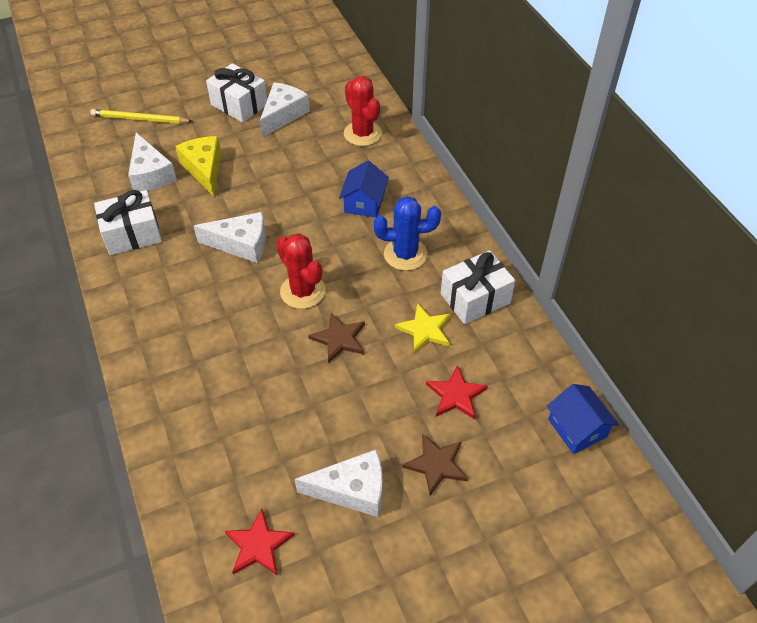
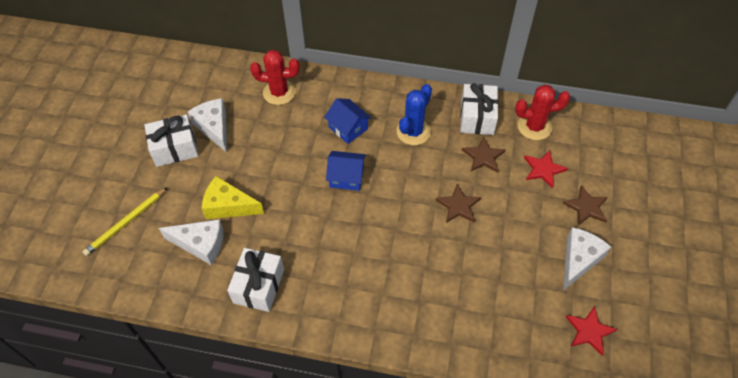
camera: 55 degrees left, 5 degrees up
white cheese [194,212,266,263] -> none
red cactus [276,233,326,309] -> red cactus moved to [515,84,570,140]
yellow star [395,303,451,353] -> brown star [462,136,505,173]
blue house [547,384,619,454] -> blue house moved to [326,151,366,191]

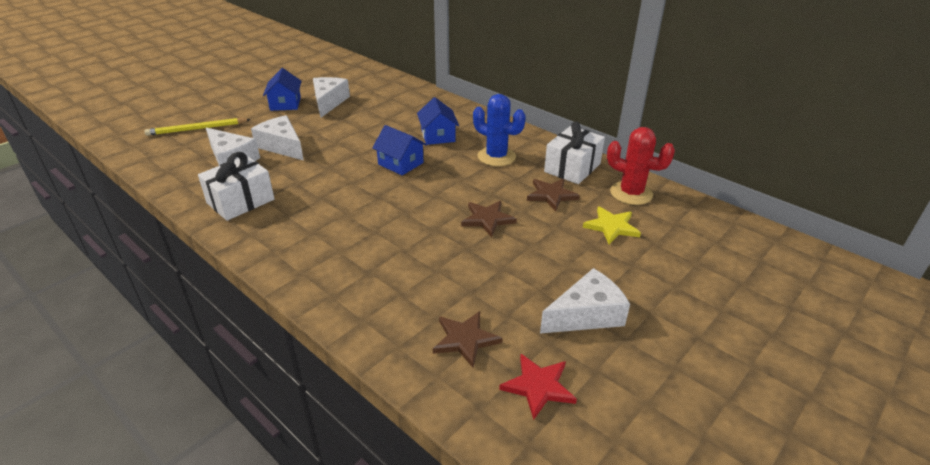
camera: 30 degrees right, 20 degrees down
white gift [144,114,198,167] -> blue house [263,68,302,111]
yellow cheese [202,176,264,219] -> white cheese [251,115,304,161]
red cactus [250,50,300,105] -> none
blue cactus [397,84,432,145] -> blue cactus turned 60 degrees clockwise [473,94,526,166]
red star [524,150,568,188] -> yellow star [583,206,641,244]
brown star [563,185,607,226] -> brown star moved to [433,311,503,367]

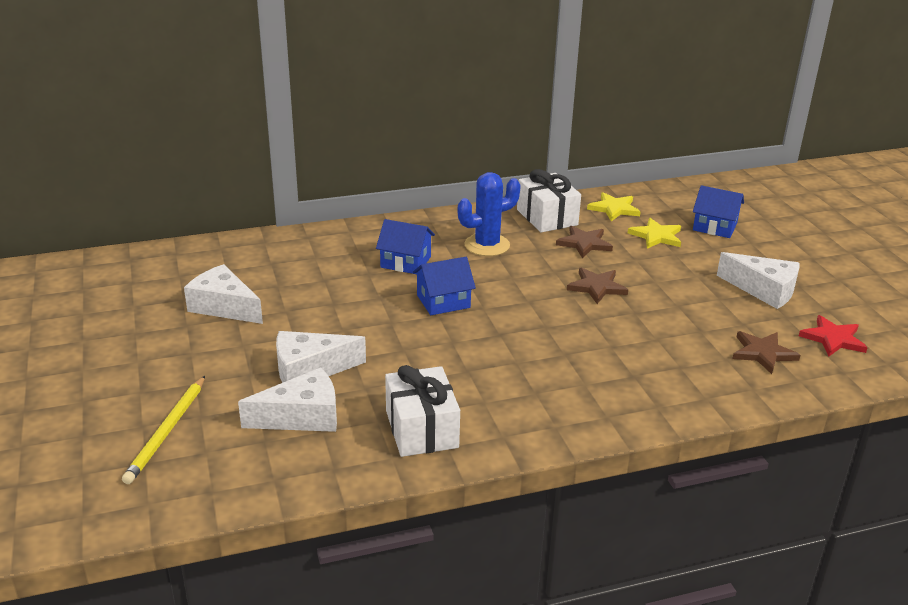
camera: 60 degrees left, 5 degrees down
blue house [263,68,302,111] -> blue house moved to [693,185,744,238]
white cheese [540,268,630,334] -> white cheese turned 120 degrees clockwise [717,252,800,309]
red cactus [607,127,675,205] -> yellow star [587,192,641,221]

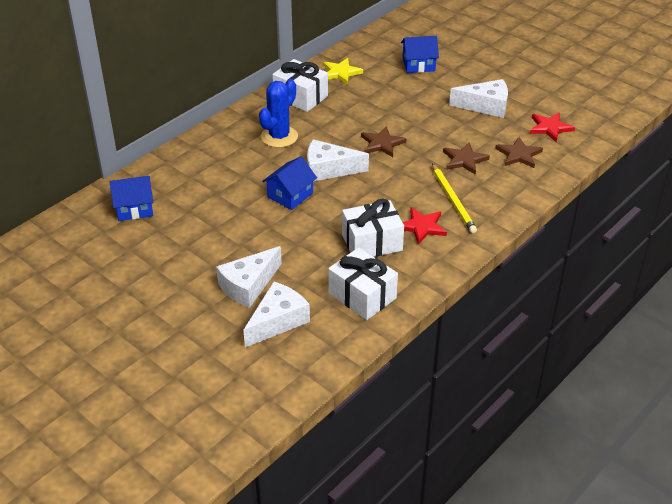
camera: 30 degrees left, 10 degrees up
yellow pencil [122,376,205,484] -> yellow pencil moved to [432,164,477,233]
white cheese [184,264,263,324] -> white cheese moved to [307,139,369,181]
blue house [376,219,435,274] -> blue house moved to [109,176,153,221]
brown star [556,226,613,258] -> brown star moved to [443,142,490,175]
yellow star [628,218,681,249] -> none
none -> white gift [342,199,404,257]
none -> red star [403,207,447,244]

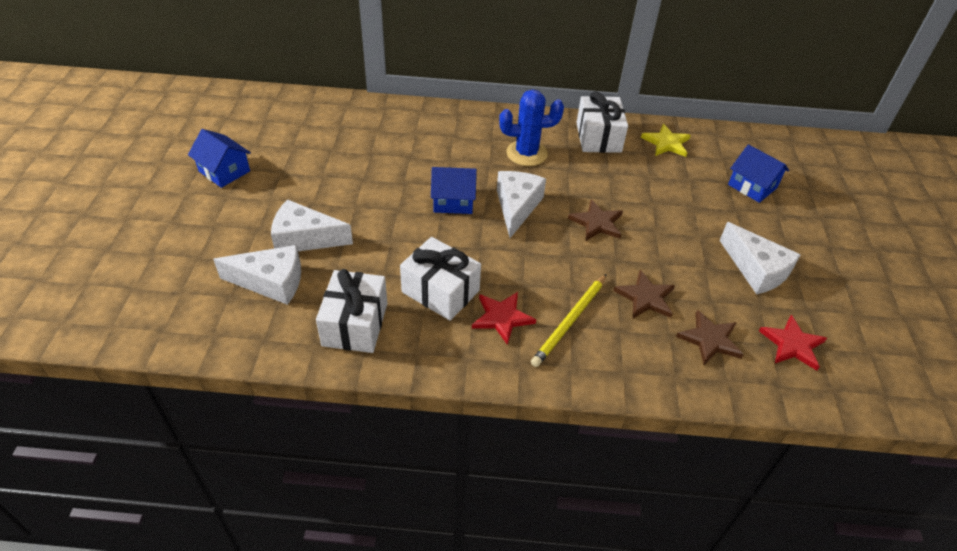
camera: 50 degrees right, 5 degrees up
blue house [109,176,153,221] -> blue house moved to [188,129,251,188]
white cheese [307,139,369,181] -> white cheese turned 45 degrees clockwise [497,171,546,238]

